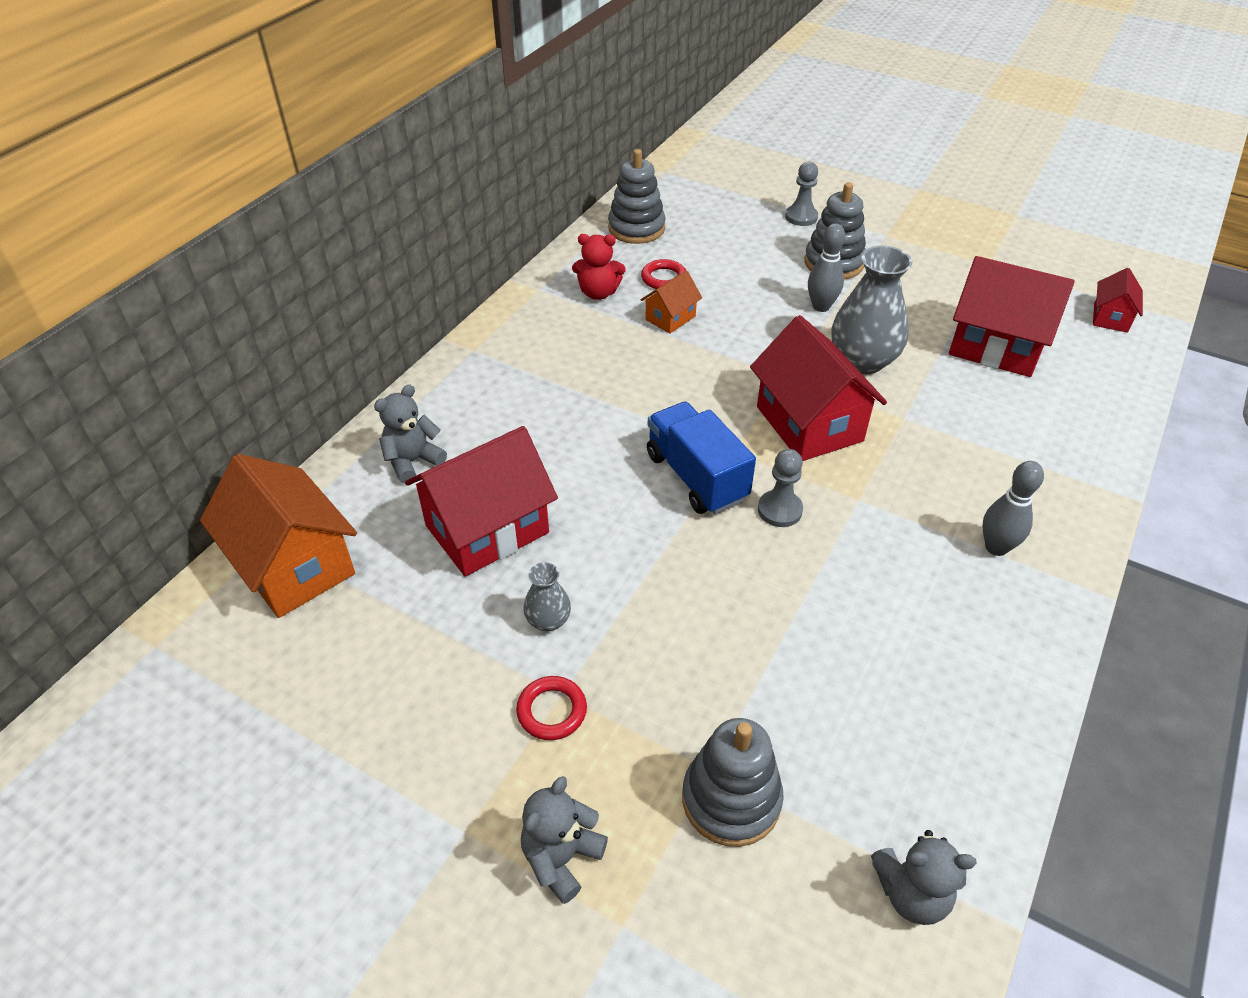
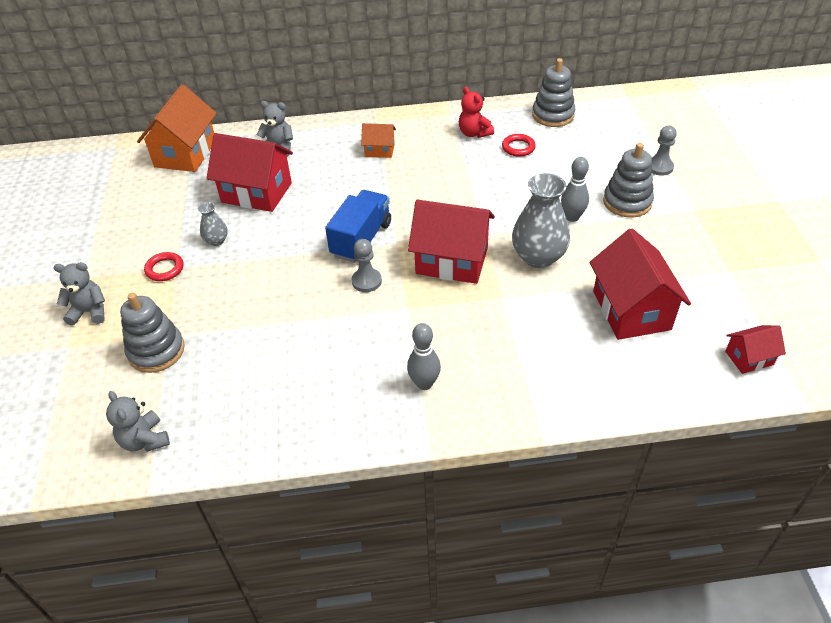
camera: 55 degrees right, 0 degrees up
orange house [641,271,702,334] -> orange house moved to [361,123,396,158]
red house [750,315,887,461] -> red house turned 75 degrees clockwise [408,200,495,284]

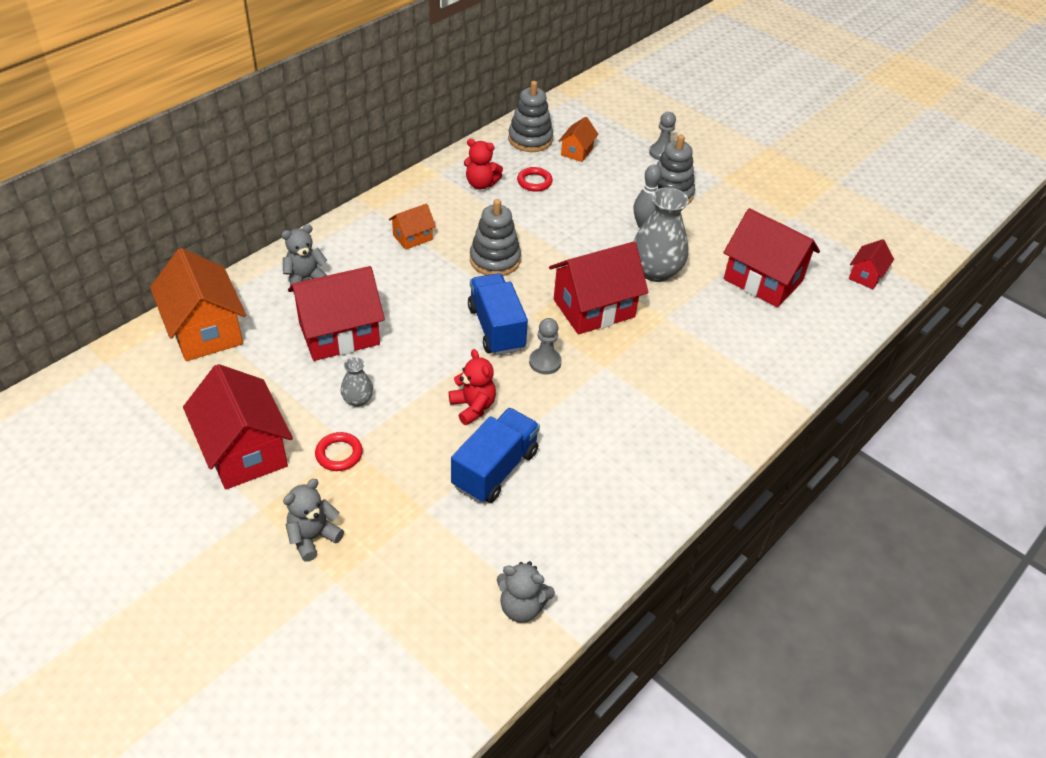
camera: 45 degrees left, 0 degrees up
grey stacking toy [120,293,185,373] -> grey stacking toy moved to [470,199,521,276]
grey bowling pin [407,323,441,390] -> none
none -> red house [183,364,293,489]
none -> red teddy bear [449,349,496,425]
none -> blue truck [451,408,540,503]
none -> orange house [559,117,599,162]

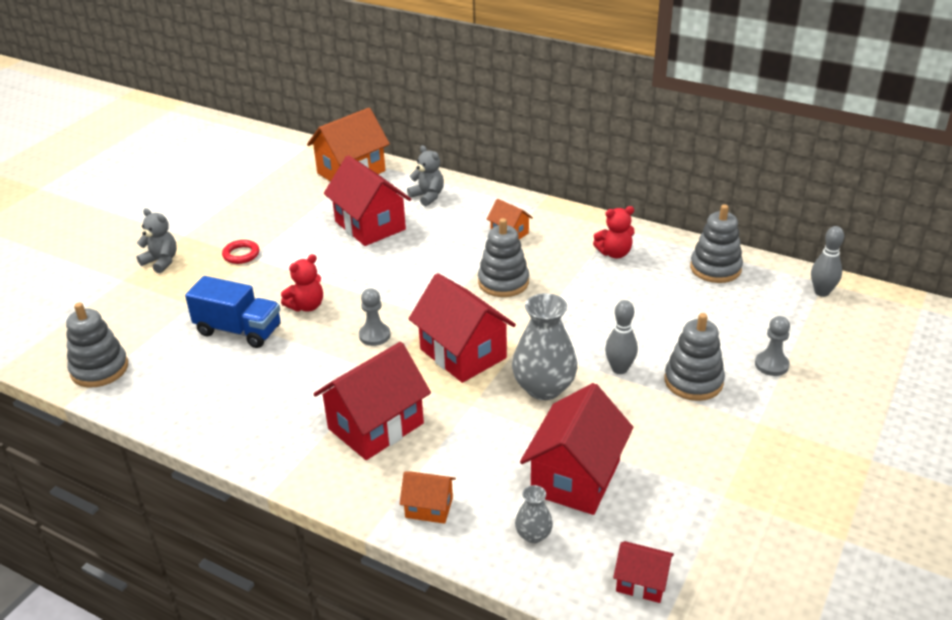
camera: 80 degrees right, 10 degrees down
red house [183,364,293,489] -> red house moved to [314,342,431,460]
grey vase [341,357,373,407] -> grey vase moved to [515,485,553,543]
red teddy bear [464,139,503,189] -> red teddy bear turned 105 degrees counterclockwise [593,206,635,258]
blue truck [468,273,528,355] -> none
grey teddy bear [497,561,555,623] -> grey stacking toy [66,303,128,388]
red ring [517,167,553,192] -> none
orange house [559,117,599,162] -> orange house moved to [400,471,456,524]
none -> grey bowling pin [811,226,844,297]

